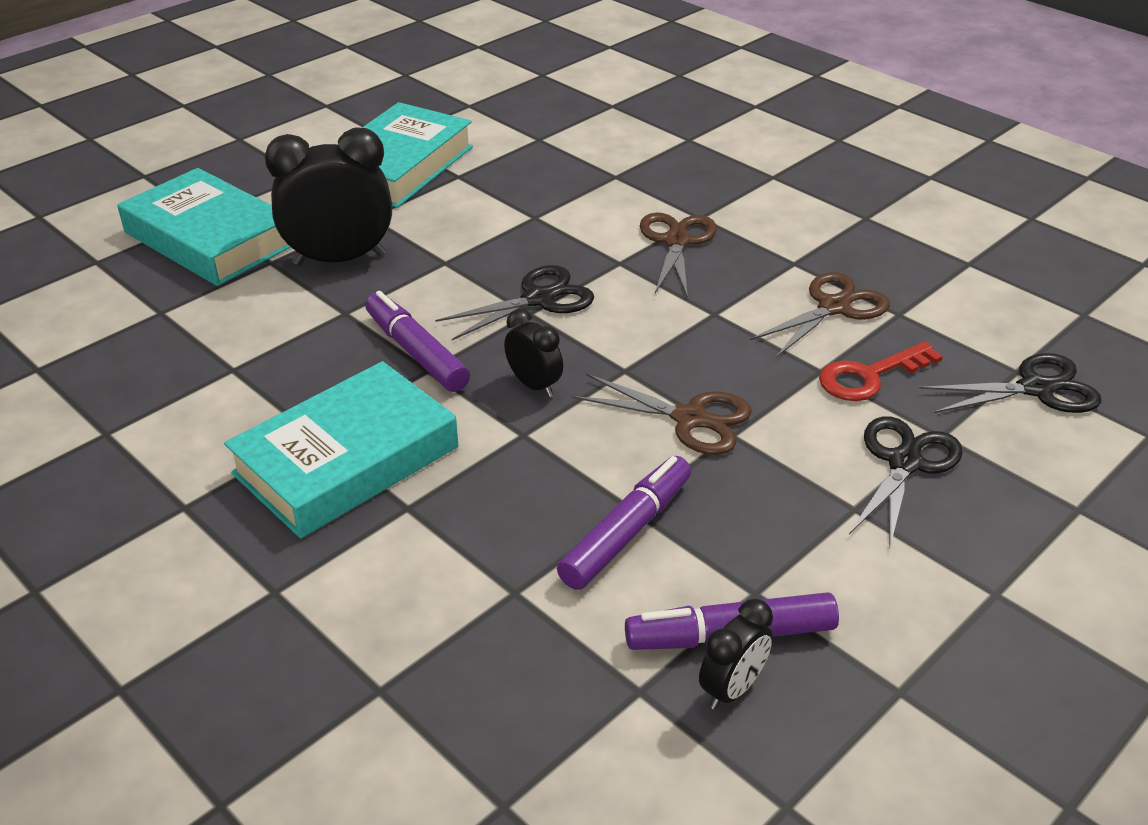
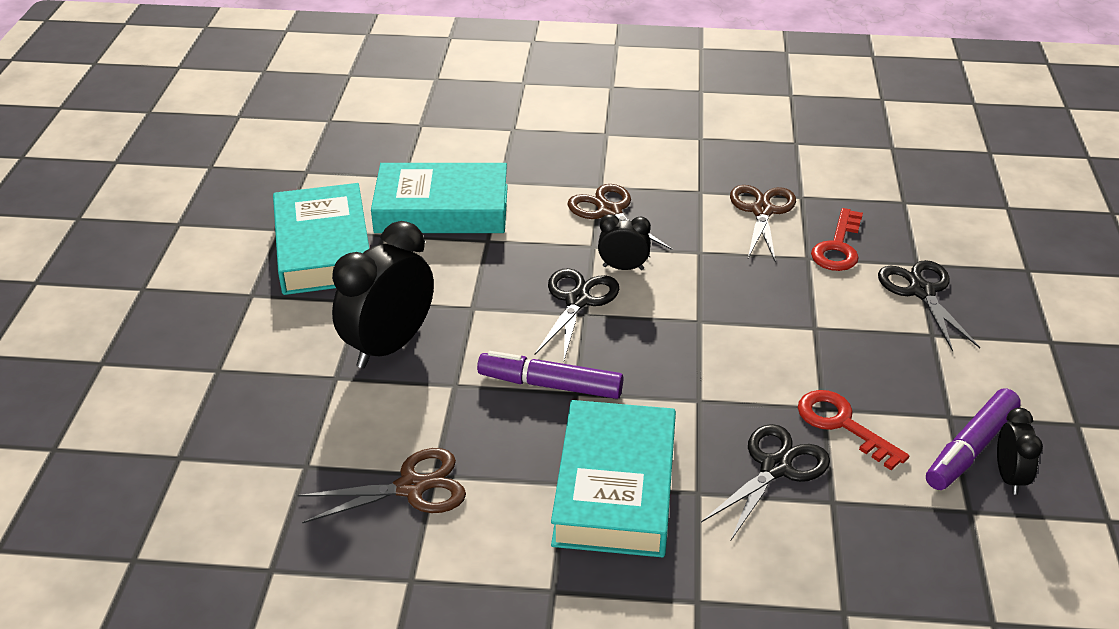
camera: 40 degrees left, 0 degrees up
turquoise book [117,168,291,286] -> turquoise book moved to [371,163,508,233]
black clock [504,309,563,397] -> black clock moved to [598,214,651,270]
purple marker [557,456,691,590] -> red key [798,390,909,470]
brown scissors [572,374,752,455] -> brown scissors moved to [298,448,466,523]
black scissors [919,353,1101,413] -> black scissors moved to [701,424,830,540]

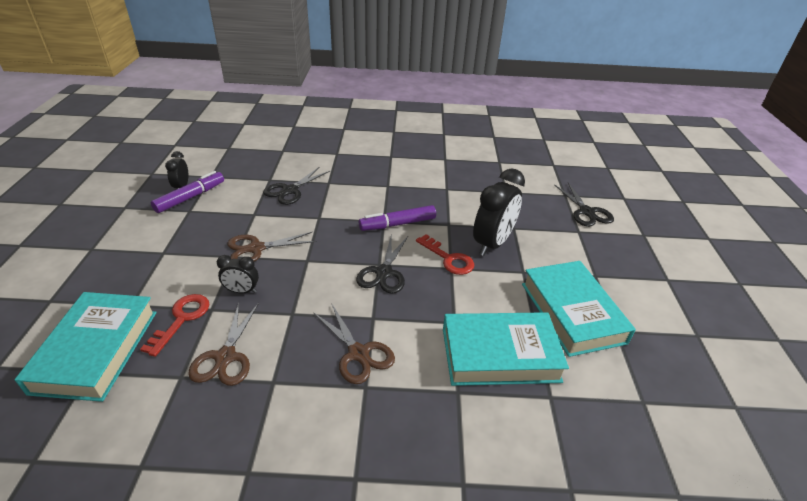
camera: 175 degrees right, 0 degrees up
brown scissors [298,448,466,523] -> brown scissors moved to [227,232,317,262]
purple marker [477,351,623,399] -> purple marker turned 150 degrees clockwise [359,205,436,231]
turquoise book [551,400,676,557] -> turquoise book moved to [15,292,157,402]
black clock [598,214,651,270] -> black clock moved to [217,255,259,293]
red key [798,390,909,470] -> red key moved to [416,234,474,275]
black scissors [878,260,980,352] -> black scissors moved to [554,183,614,227]

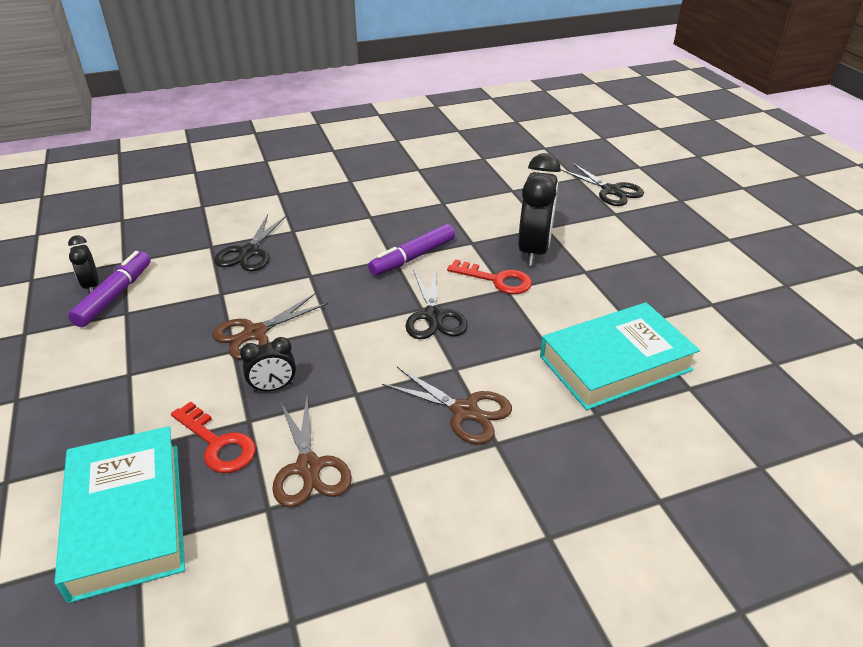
camera: 20 degrees left, 0 degrees up
red key [140,294,210,357] -> red key turned 135 degrees clockwise [171,401,256,473]
turquoise book [522,261,636,357] -> none

